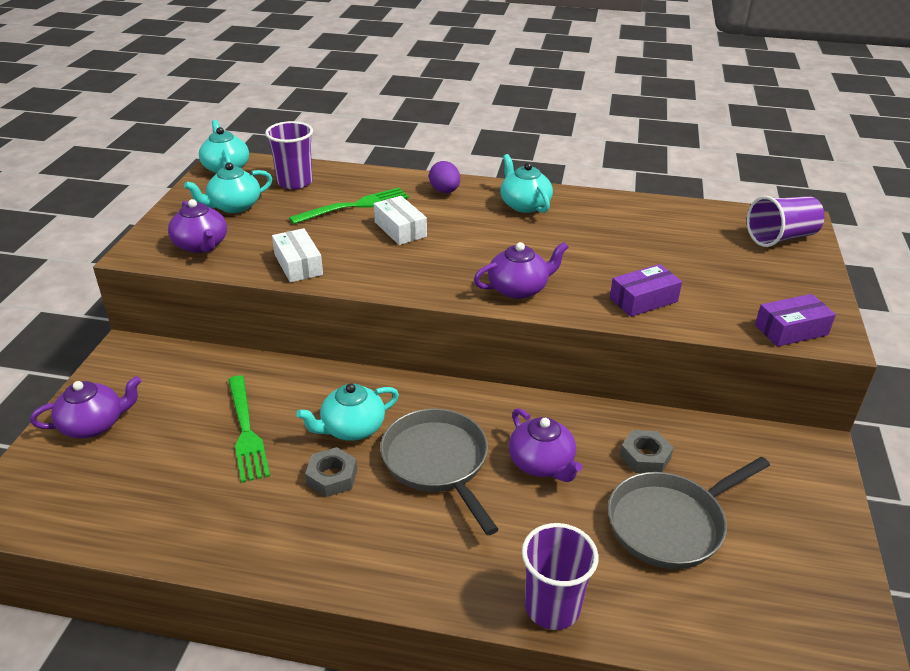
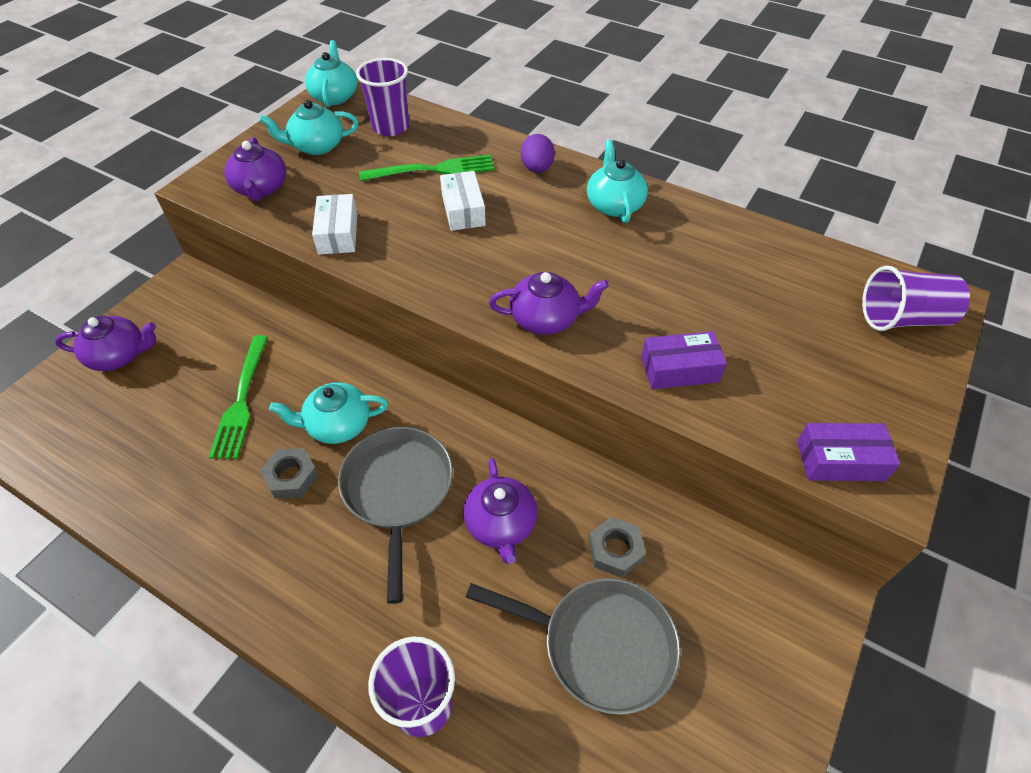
camera: 20 degrees right, 15 degrees up
grey pan [608,457,770,569] -> grey pan turned 150 degrees counterclockwise [466,578,681,715]

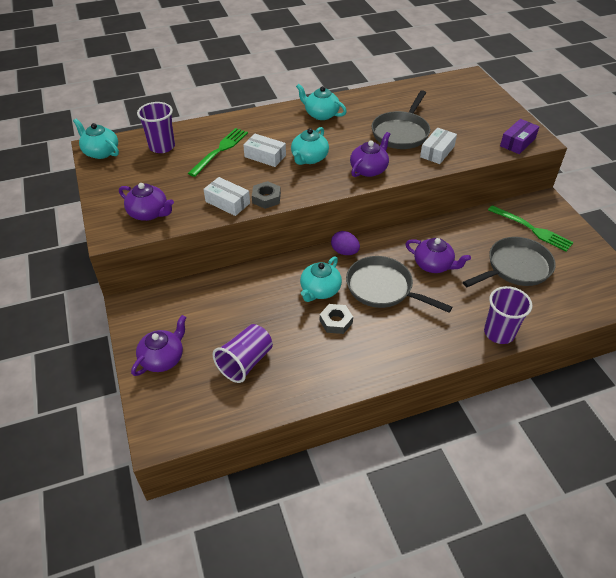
camera: 50 degrees left, 5 degrees down
green fork [209,335,268,459] -> green fork moved to [488,205,574,251]
turquoise teapot [259,100,359,155] -> turquoise teapot moved to [291,127,329,165]
purple egg [521,134,555,173] -> purple egg moved to [331,231,360,255]
grey nut [588,517,646,578] -> grey nut moved to [252,181,281,209]
purple box [641,331,727,389] -> white box [420,128,457,164]
purple cup [862,266,970,331] -> purple cup moved to [213,324,273,383]
none -> grey pan [372,90,430,149]

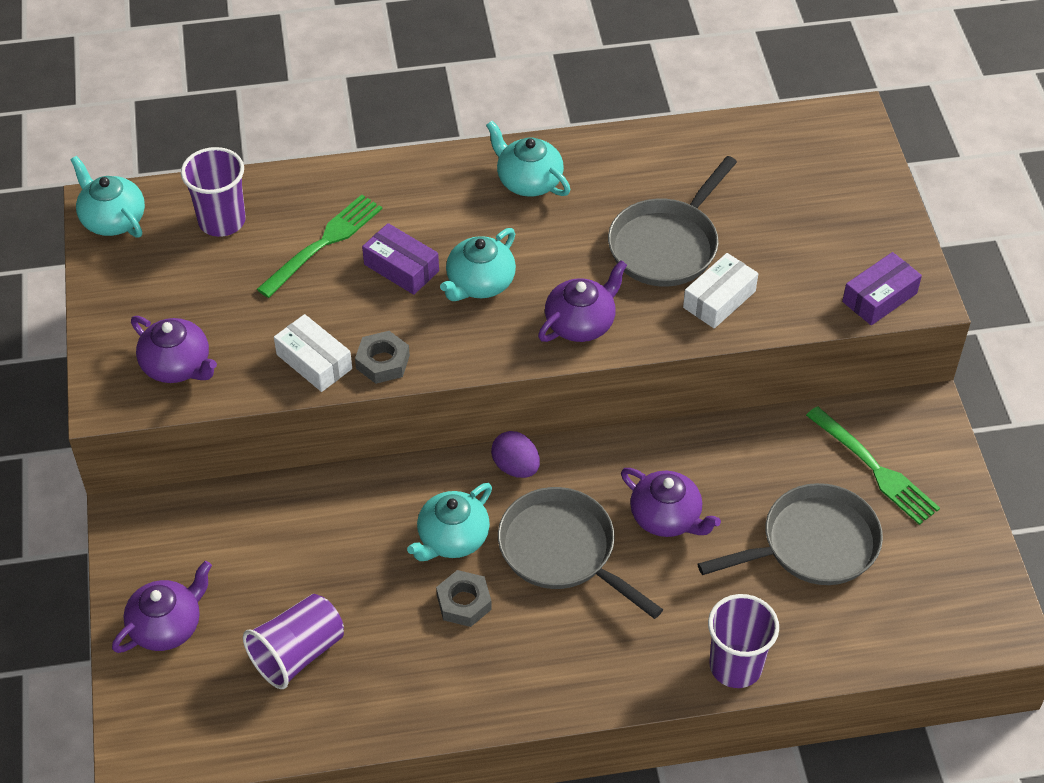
camera: 10 degrees right, 5 degrees up
white box [243,134,286,167] -> purple box [362,223,439,295]

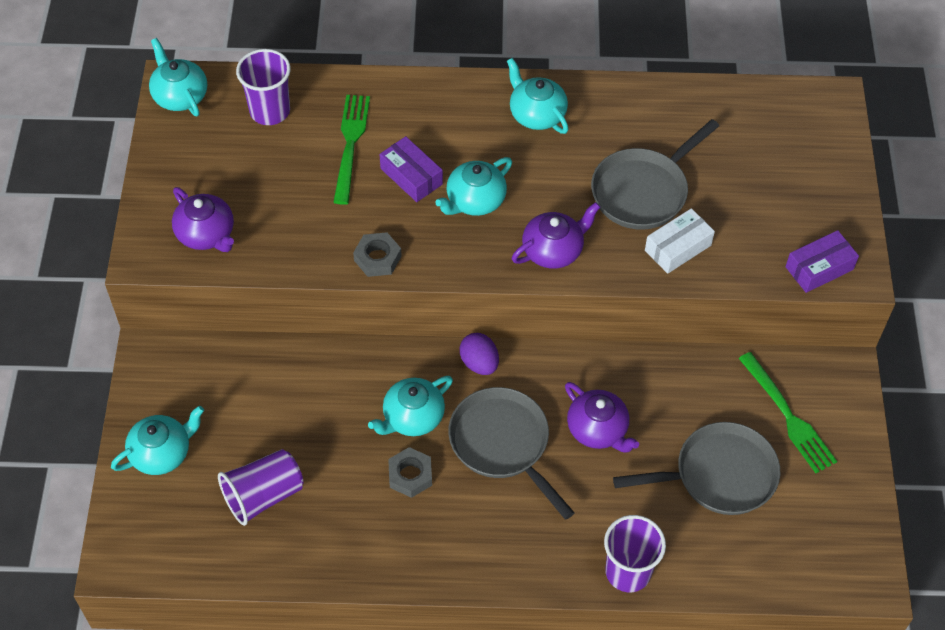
camera: 10 degrees right, 5 degrees up
purple teapot [112,561,212,653] -> turquoise teapot [111,406,204,475]
green fork [257,195,382,298] -> green fork turned 45 degrees counterclockwise [333,95,370,205]
white box [274,314,352,392] -> none

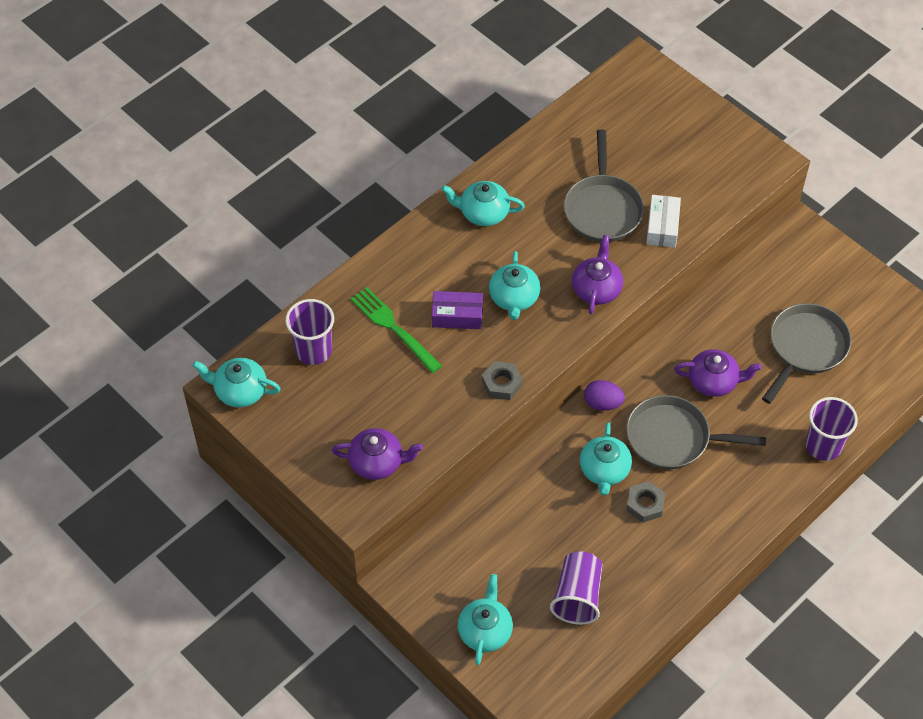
camera: 45 degrees left, 0 degrees up
green fork [738,352,837,473] -> none
purple box [786,230,859,293] -> none

